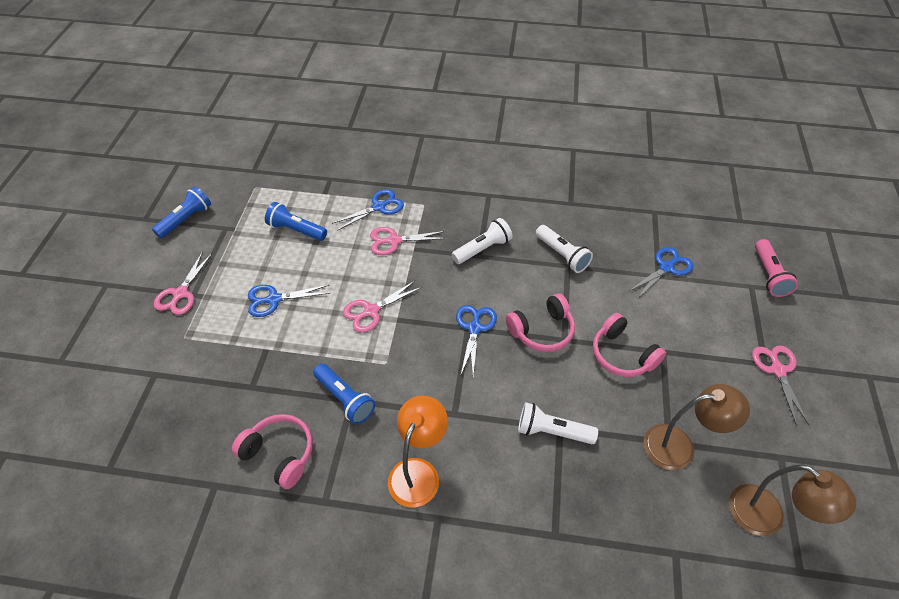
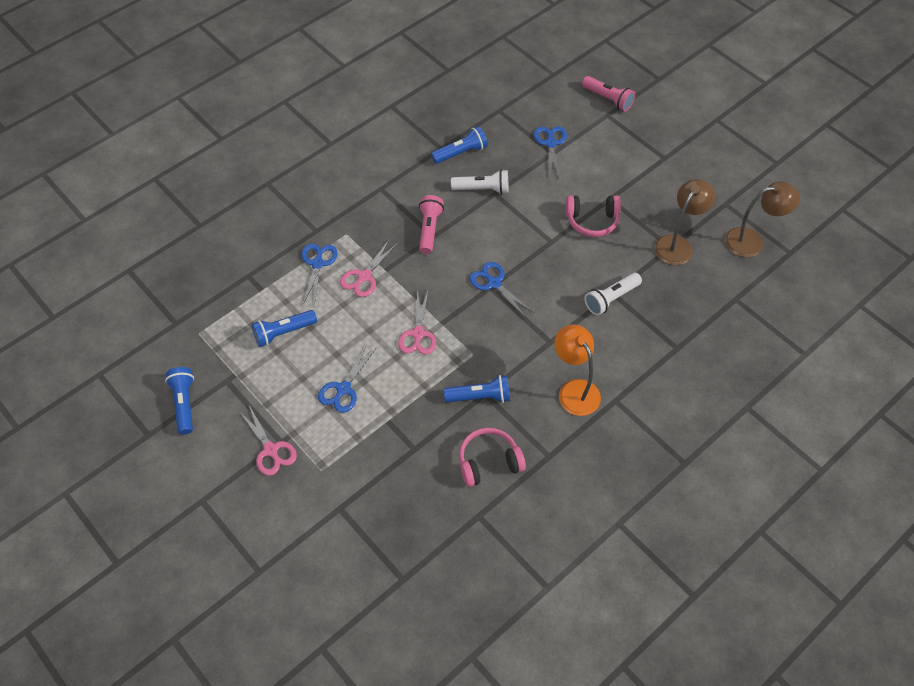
camera: 50 degrees left, 5 degrees up
white flashlight [452,218,513,264] -> pink flashlight [419,195,444,254]
pink headphones [506,294,575,352] -> none
pink scissors [752,345,809,425] -> none
none -> blue flashlight [431,126,488,164]

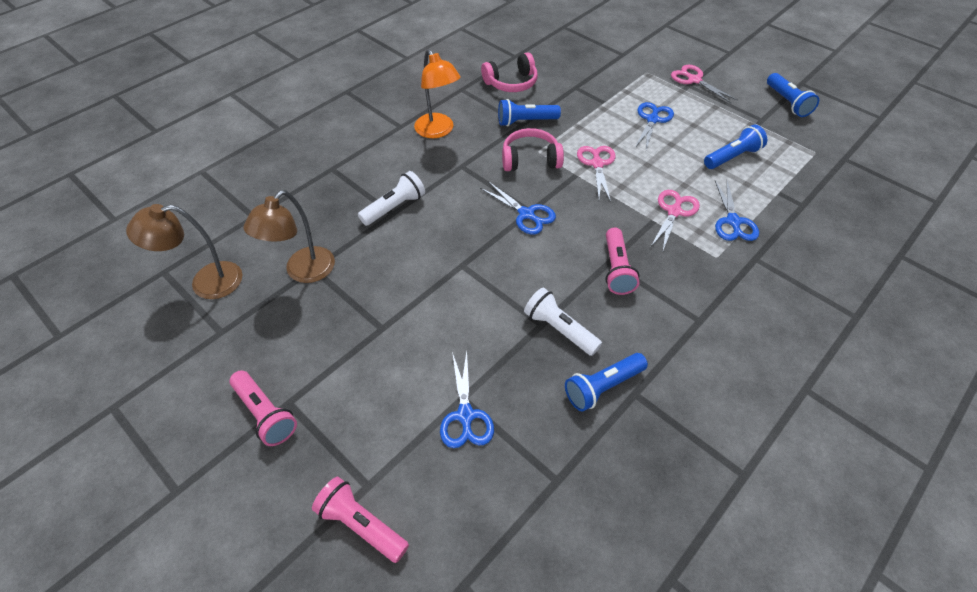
camera: 175 degrees right, 5 degrees down
white flashlight [451,169,508,195] -> white flashlight turned 45 degrees clockwise [524,287,602,356]
pink headphones [566,195,621,237] -> pink headphones moved to [502,128,564,171]
none -> pink flashlight [229,370,297,446]

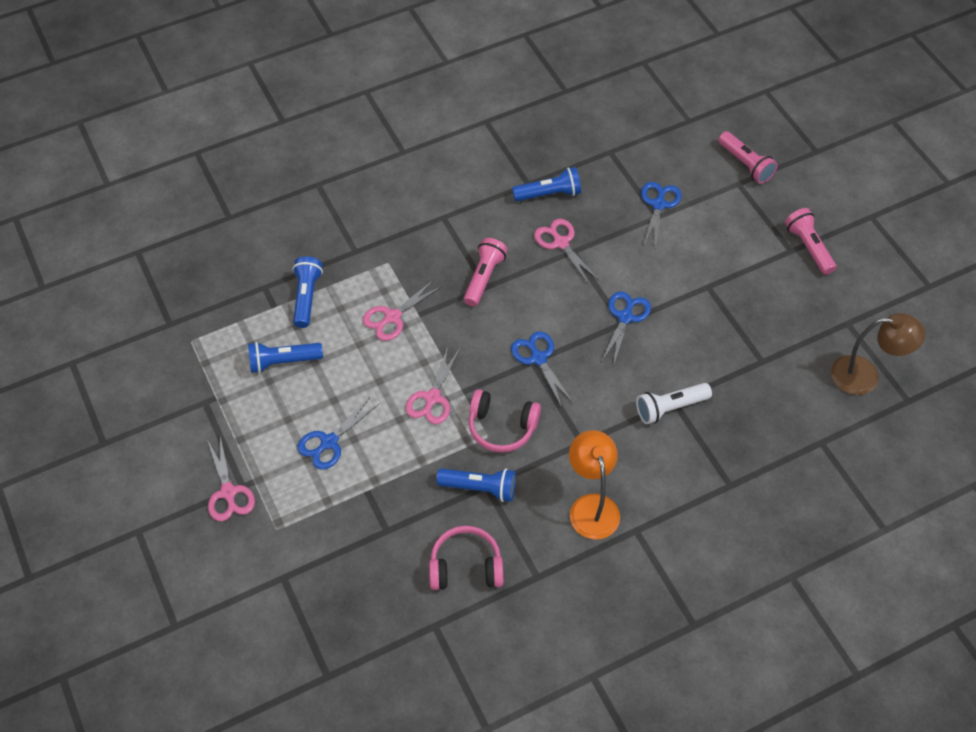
camera: 160 degrees left, 5 degrees up
brown lamp [244,190,335,283] -> none
white flashlight [524,287,602,356] -> pink scissors [534,219,599,285]
blue scissors [715,181,759,241] -> blue scissors moved to [601,292,651,367]
blue flashlight [767,73,819,117] -> blue flashlight moved to [292,256,323,328]

